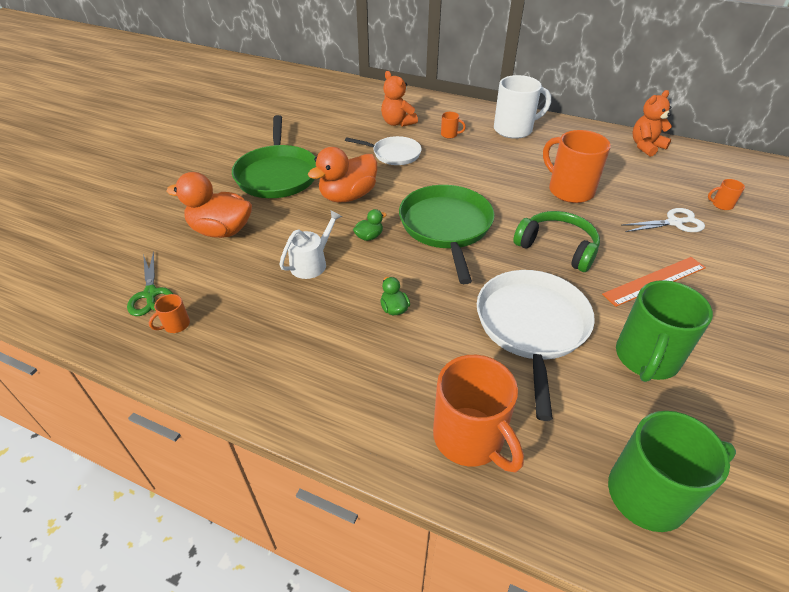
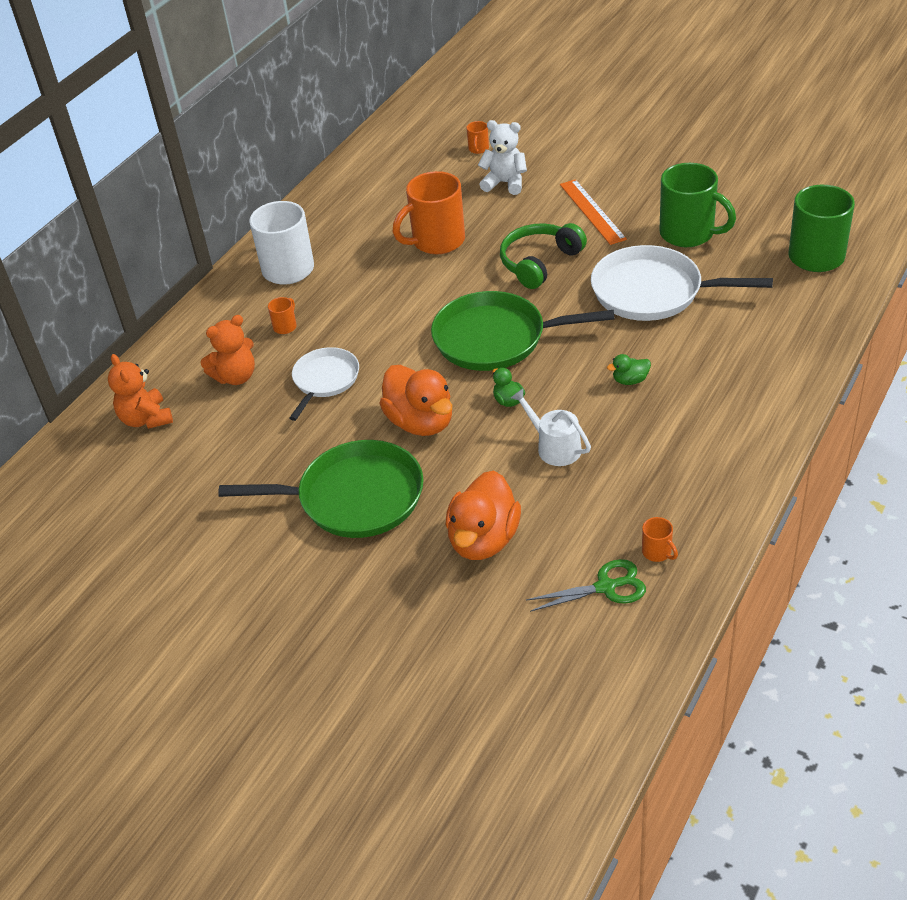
camera: 80 degrees left, 0 degrees up
orange mug [433,355,524,472] -> none
white scissors [623,208,705,232] -> white teddy bear [478,120,527,195]
orange teddy bear [632,90,672,157] -> orange teddy bear moved to [108,354,173,429]

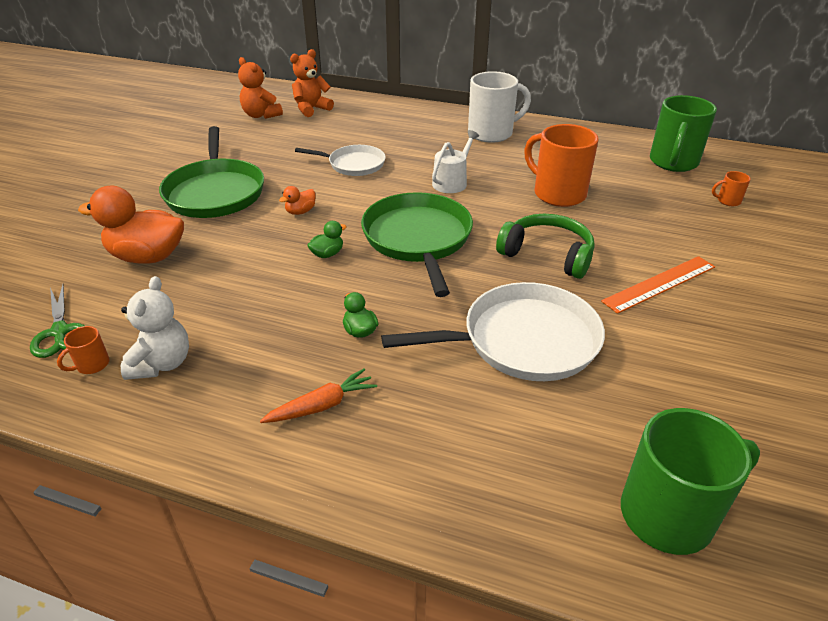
camera: 75 degrees right, 5 degrees down
orange teddy bear [201,315,255,385] -> orange teddy bear moved to [238,57,283,119]
orange mug [268,297,297,334] -> none
orange duck [379,365,452,436] -> orange duck [279,186,316,215], size x0.45
white teddy bear [478,120,527,195] -> white teddy bear moved to [121,276,189,380]
white watering can [511,389,591,466] -> white watering can moved to [432,130,479,193]
white pan [591,245,773,321] -> white pan turned 75 degrees clockwise [381,282,605,381]
green mug [660,163,736,247] -> green mug moved to [650,95,717,172]
none -> orange carrot [260,368,377,423]

